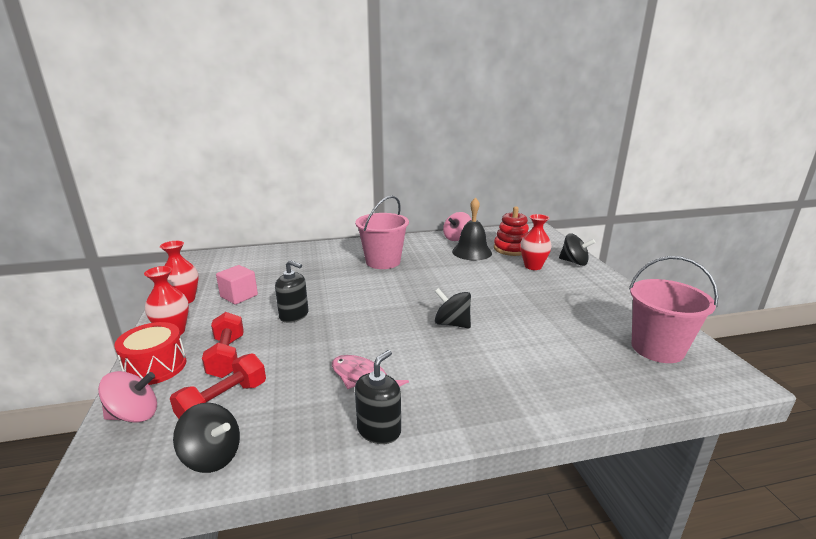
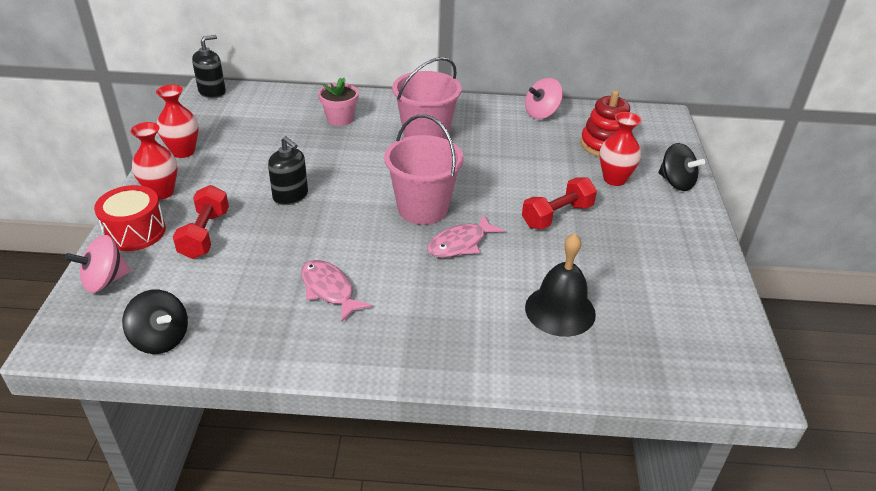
camera: 15 degrees right, 15 degrees up
pink spinning top [98,371,157,422] -> pink spinning top turned 150 degrees clockwise [65,235,131,293]
red dumbbell [170,353,266,419] -> red dumbbell moved to [522,177,597,229]
pink cube [216,265,258,305] -> none
black soap dispenser [355,350,401,444] -> black soap dispenser moved to [192,35,226,98]
black spinning top [435,288,471,329] -> pink fish [427,214,505,258]
black bell [452,197,492,260] -> black bell moved to [525,233,596,337]
pink bucket [629,256,719,363] -> pink bucket moved to [384,114,464,225]
none -> pink flower pot [318,78,359,126]

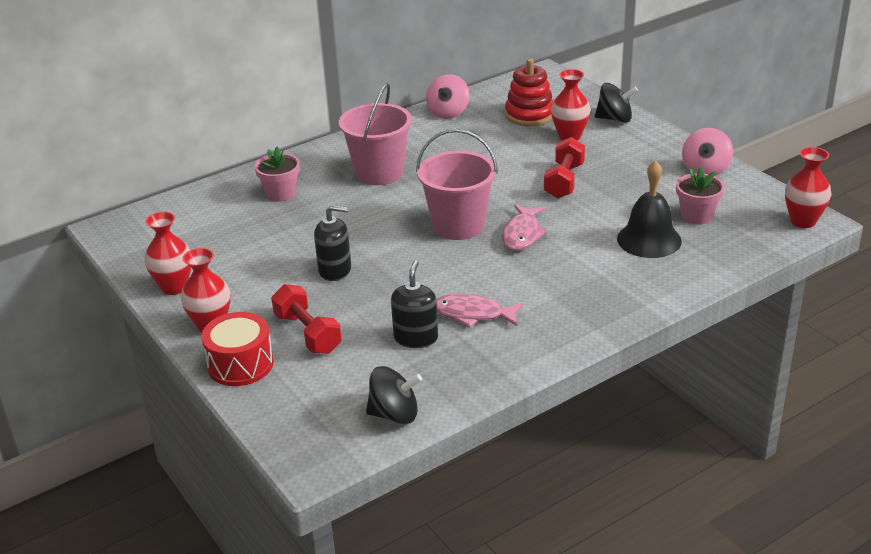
camera: 35 degrees left, 5 degrees down
pink spinning top [65,235,131,293] -> pink spinning top moved to [682,128,733,176]
black soap dispenser [192,35,226,98] -> black soap dispenser moved to [391,260,438,348]
none -> pink flower pot [676,166,725,225]
none -> red vase [785,147,831,228]

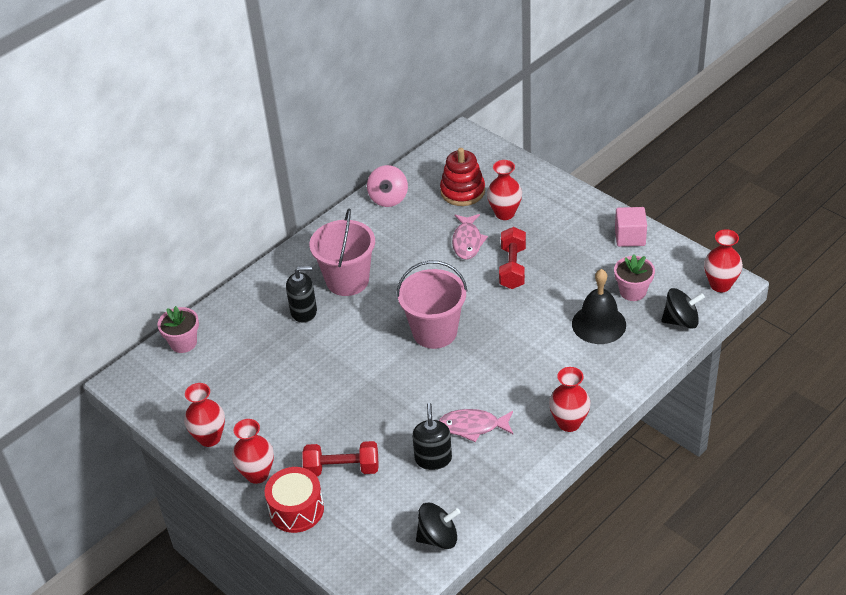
camera: 10 degrees left, 10 degrees up
pink flower pot [255,146,300,202] -> pink flower pot moved to [158,306,199,353]
red dumbbell [271,284,342,354] -> red dumbbell turned 45 degrees counterclockwise [302,441,379,477]
black soap dispenser [314,205,351,281] -> black soap dispenser moved to [286,266,317,323]
pink fish [502,205,548,251] -> pink fish moved to [452,214,488,260]
black spinning top [595,83,638,123] -> black spinning top moved to [661,288,705,329]
pink spinning top [682,128,733,176] -> pink cube [615,207,647,247]
none -> red vase [549,367,590,432]

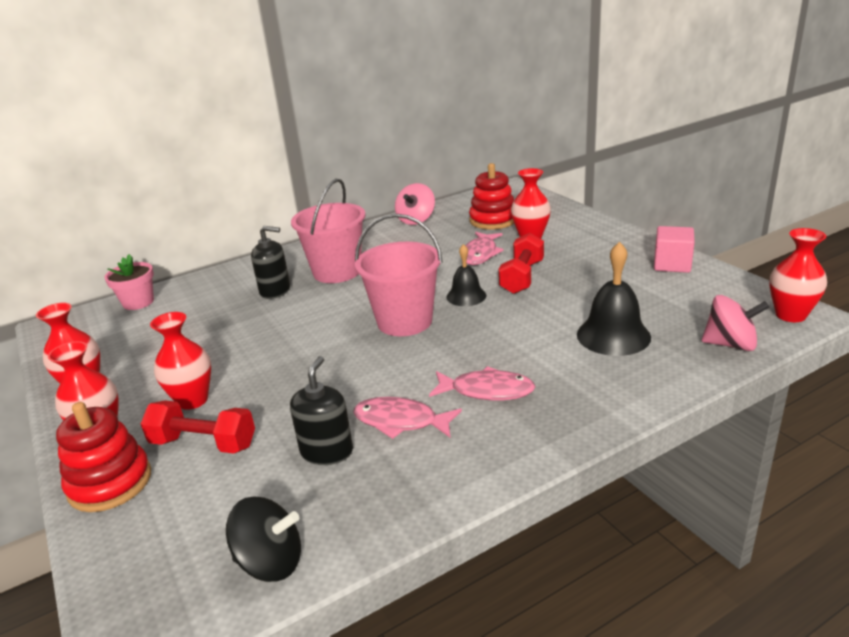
camera: 15 degrees right, 15 degrees down
red drum [265,467,324,533] -> red stacking toy [56,402,151,512]
red vase [549,367,590,432] -> red vase moved to [150,312,211,410]
pink flower pot [614,255,655,301] -> none
black spinning top [661,288,705,329] -> pink spinning top [702,295,769,351]
none -> pink fish [429,366,535,400]
none -> black bell [446,244,486,306]

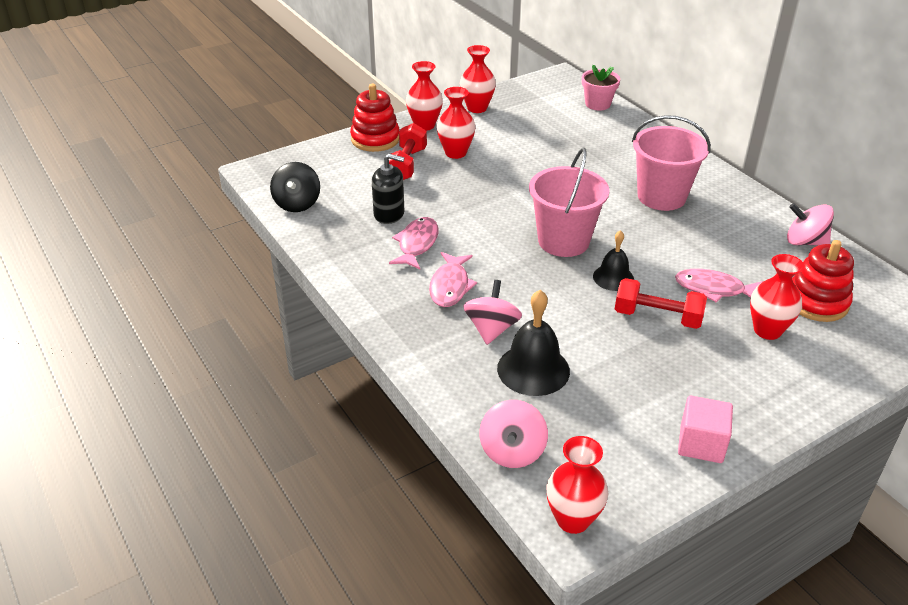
camera: 85 degrees right, 10 degrees up
black soap dispenser [251,226,290,299] -> none
none -> pink spinning top [463,280,522,345]

